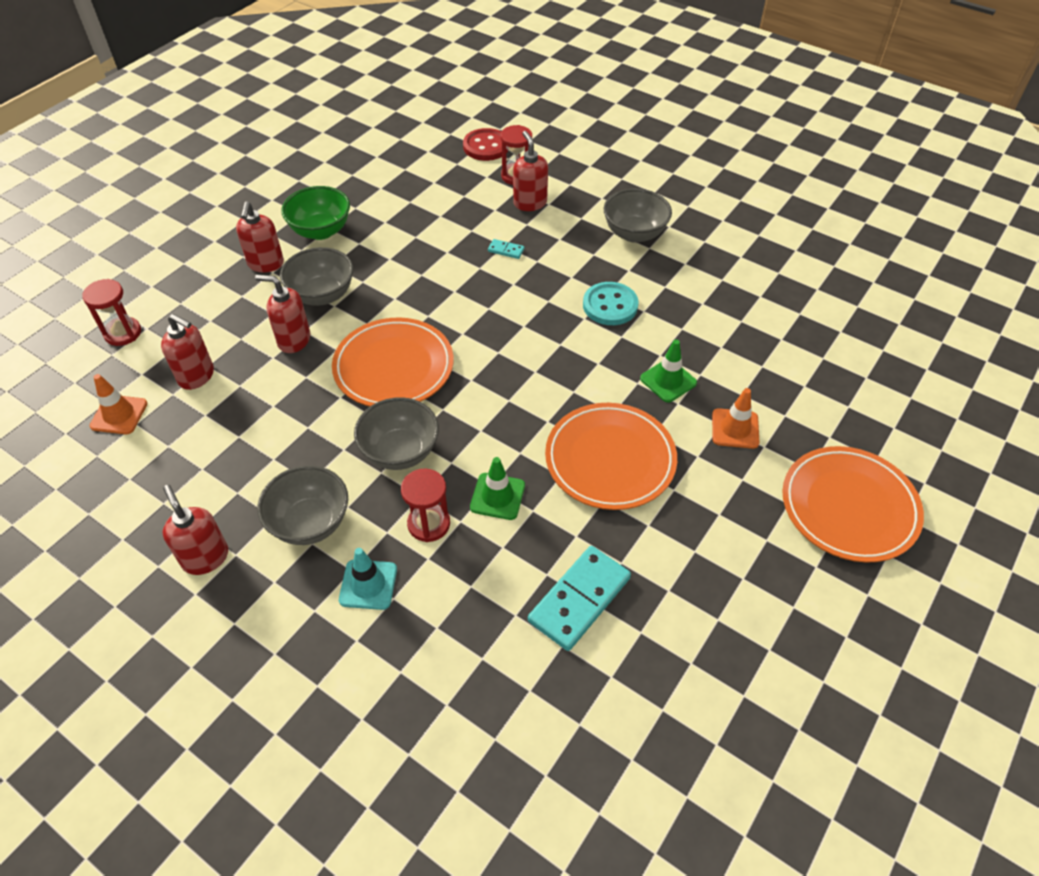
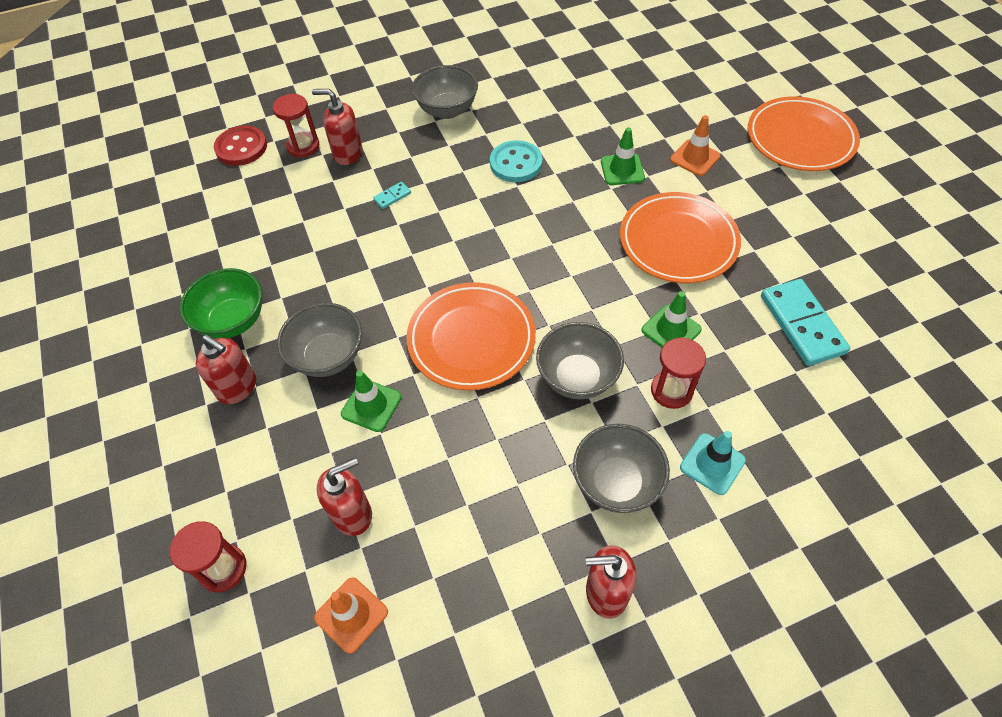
camera: 55 degrees left, 5 degrees up
red soap dispenser [255,275,310,353] -> green traffic cone [341,370,402,432]

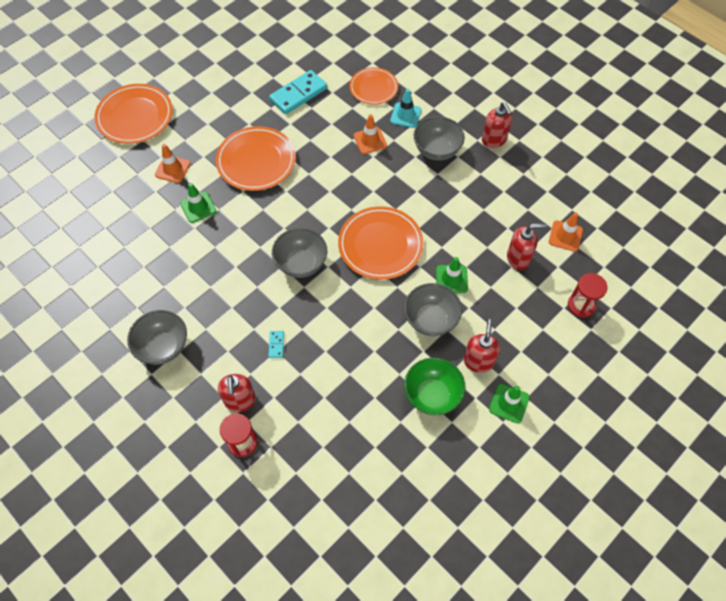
camera: 115 degrees left, 5 degrees up
red button [214,126,267,166] -> none
red soap dispenser [317,458,372,536] -> red soap dispenser turned 135 degrees clockwise [507,223,547,270]
turquoise domino [373,182,411,209] -> turquoise domino turned 60 degrees clockwise [268,331,284,358]
turquoise button [490,140,543,182] -> none
grey bowl [536,322,624,399] -> grey bowl moved to [272,228,327,278]
green traffic cone [642,291,702,347] -> green traffic cone moved to [489,384,529,423]
red hourglass [651,337,706,409] -> orange traffic cone [354,114,387,154]
none -> orange plate [350,67,398,105]

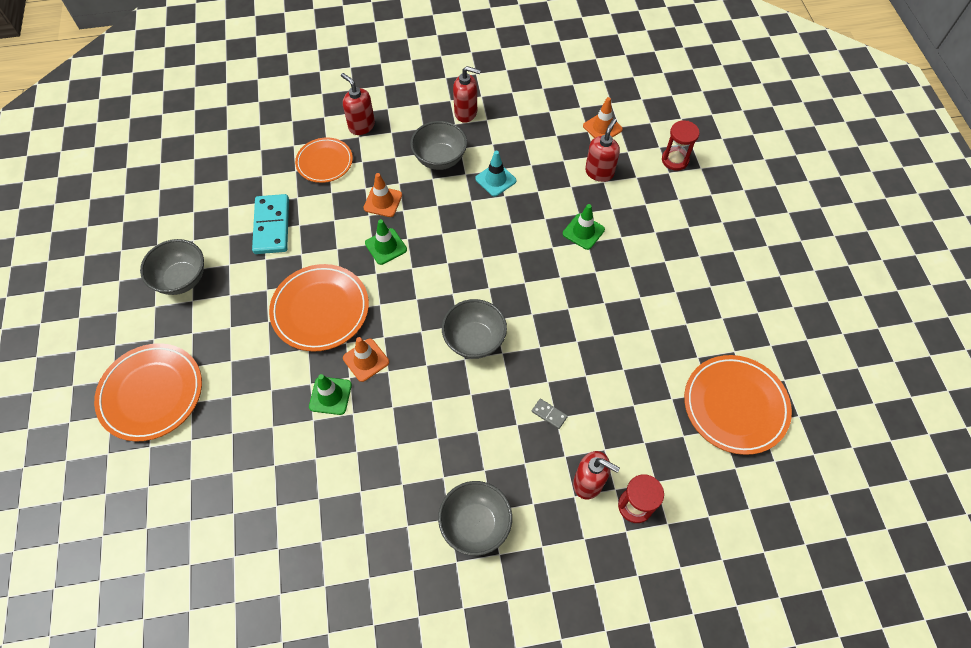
camera: 55 degrees left, 0 degrees up
orange traffic cone [155,144,190,183] -> orange traffic cone moved to [343,337,389,382]
turquoise domino [268,331,284,358] -> grey domino [532,399,568,429]
orange plate [338,206,424,280] -> orange plate moved to [684,355,792,455]
turquoise traffic cone [390,89,422,128] -> turquoise traffic cone moved to [475,151,516,197]
grey bowl [404,283,462,336] -> grey bowl moved to [140,239,204,295]
green bowl [404,358,466,415] -> none
red soap dispenser [463,319,500,373] -> red soap dispenser moved to [341,73,375,135]
green traffic cone [489,384,529,423] -> green traffic cone moved to [365,219,407,265]

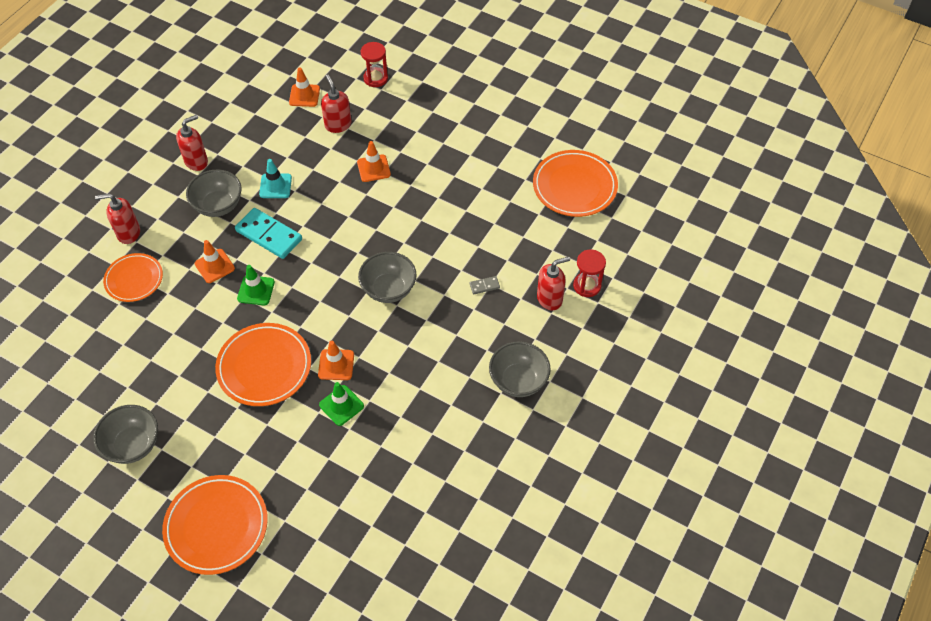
camera: 50 degrees left, 5 degrees down
turquoise domino [252,194,289,254] -> turquoise domino moved to [235,208,302,259]
green traffic cone [563,204,605,250] -> orange traffic cone [357,141,391,182]

